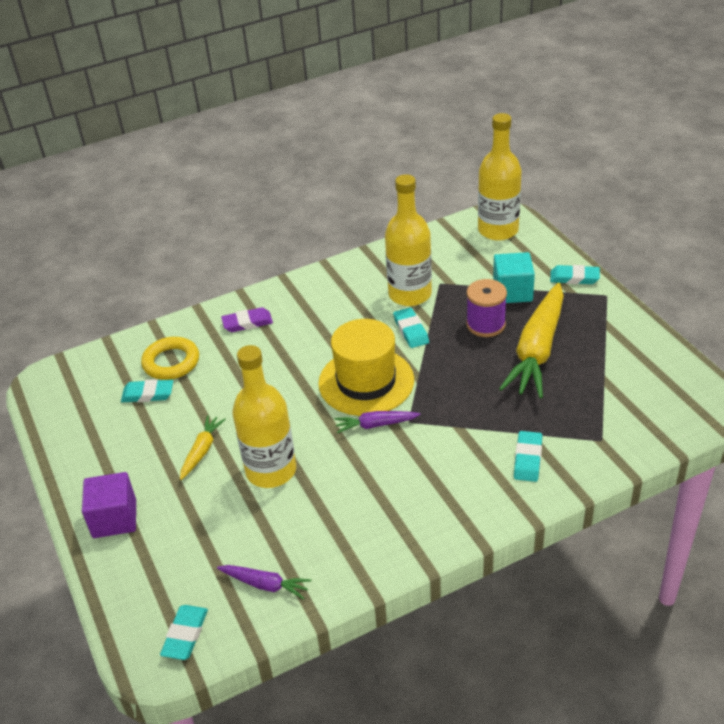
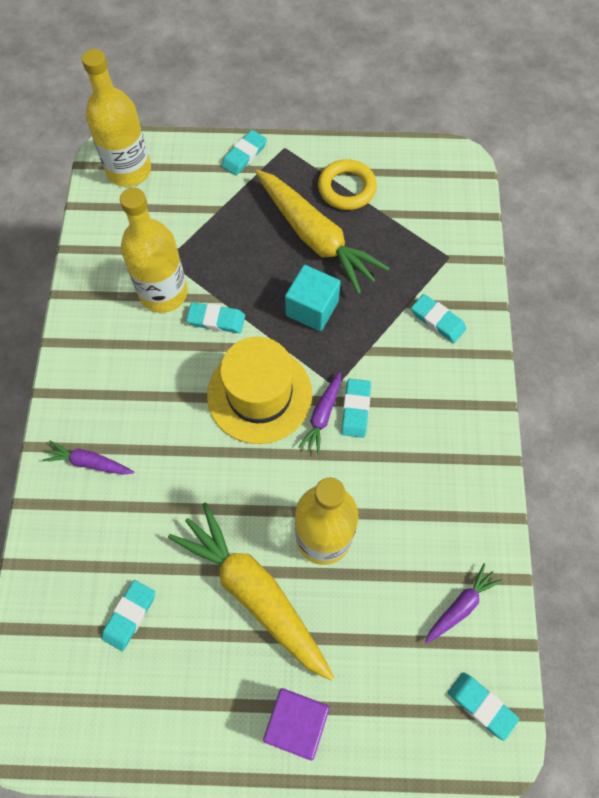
camera: 65 degrees left, 25 degrees up
yellow ring [141,337,199,380] -> yellow ring moved to [318,159,377,210]
yellow carrot [180,415,226,480] -> yellow carrot [168,503,334,681], size x2.13
purple eraser [221,307,273,332] -> purple carrot [42,440,134,475]
purple spool [466,279,507,337] -> none
turquoise cube [493,252,535,303] -> turquoise cube moved to [285,265,341,331]
none -> turquoise eraser [341,379,371,438]

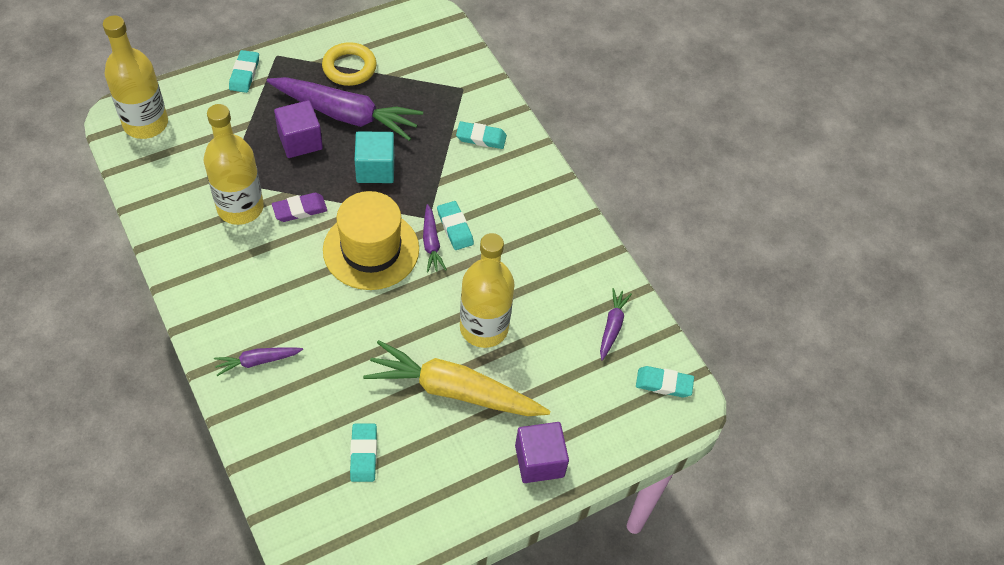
camera: 35 degrees left, 10 degrees down
turquoise eraser [186,302,245,333] -> purple eraser [272,193,327,222]
yellow carrot [256,170,390,294] -> purple carrot [267,77,423,141]
none -> purple cube [274,100,323,158]

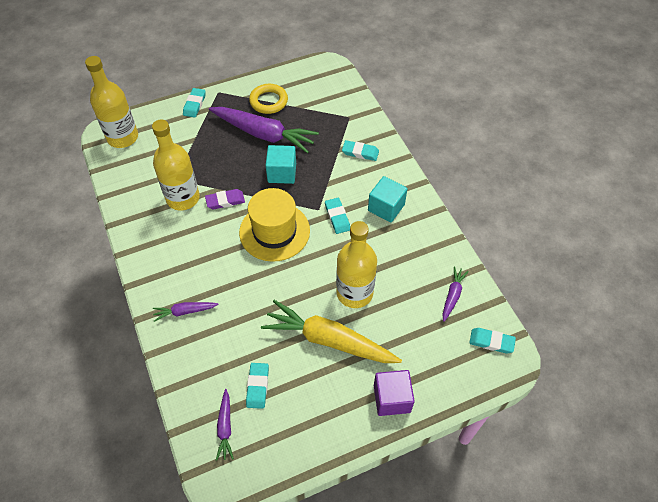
camera: 10 degrees right, 0 degrees up
purple cube [274,100,323,158] -> none
purple carrot [423,204,447,272] -> purple carrot moved to [216,389,234,461]
none -> turquoise cube [368,176,407,223]

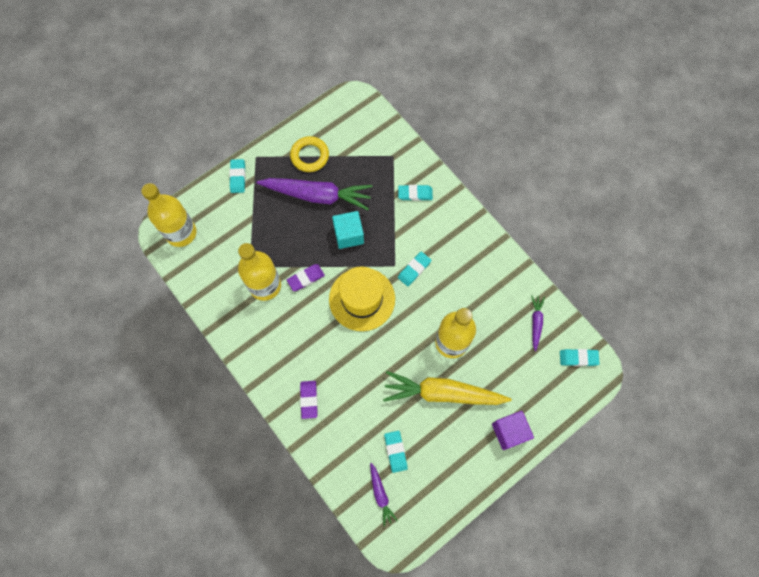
camera: 15 degrees left, 15 degrees up
purple carrot [153,302,219,322] -> purple eraser [300,381,318,419]
turquoise eraser [325,198,350,234] -> turquoise eraser turned 75 degrees clockwise [398,251,432,286]
turquoise cube [368,176,407,223] -> none

